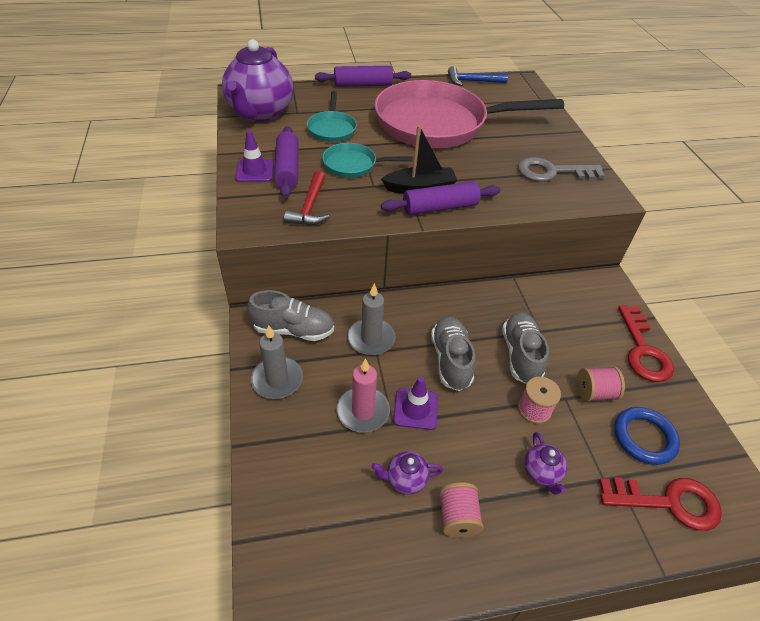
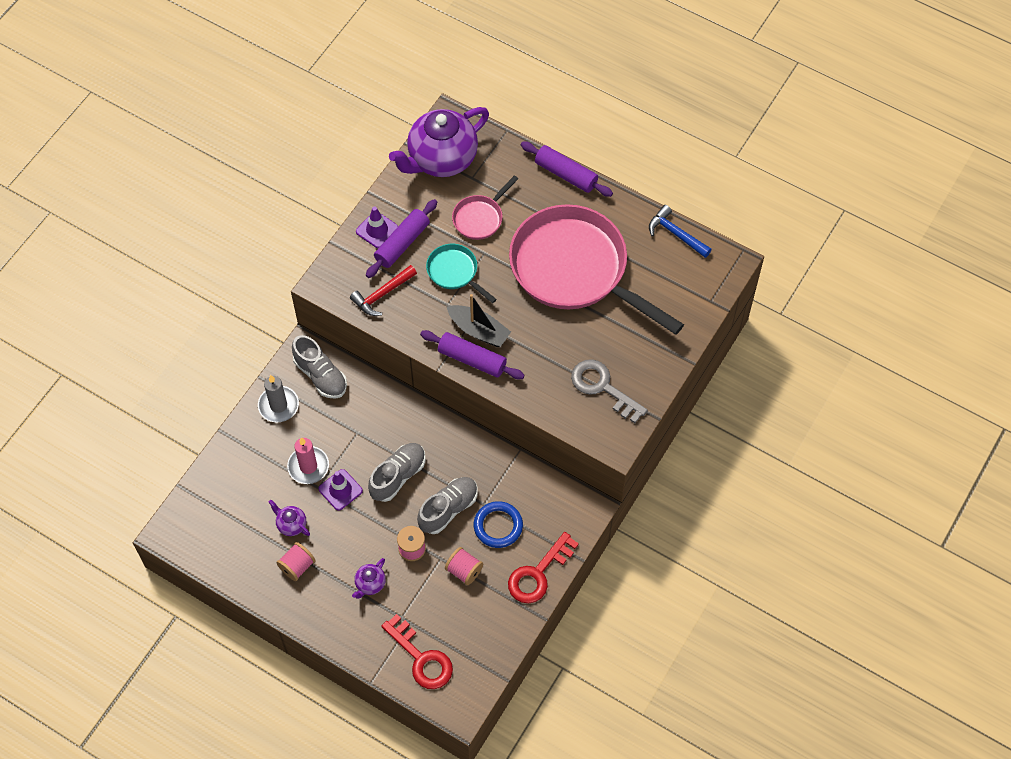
camera: 45 degrees right, 15 degrees up
turquoise pan [307,91,357,142] -> pink pan [452,175,518,240]
grey candle [347,283,395,355] -> none
blue ring [614,407,680,465] -> blue ring moved to [474,501,523,548]

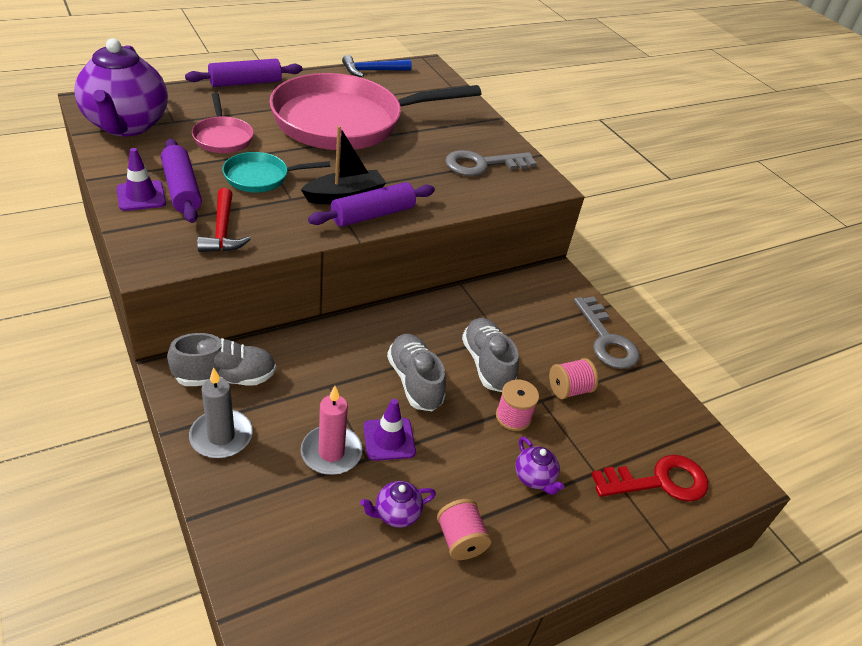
camera: 65 degrees left, 20 degrees down
blue ring [474,501,523,548] -> none
red key [508,532,579,603] -> grey key [574,296,640,369]

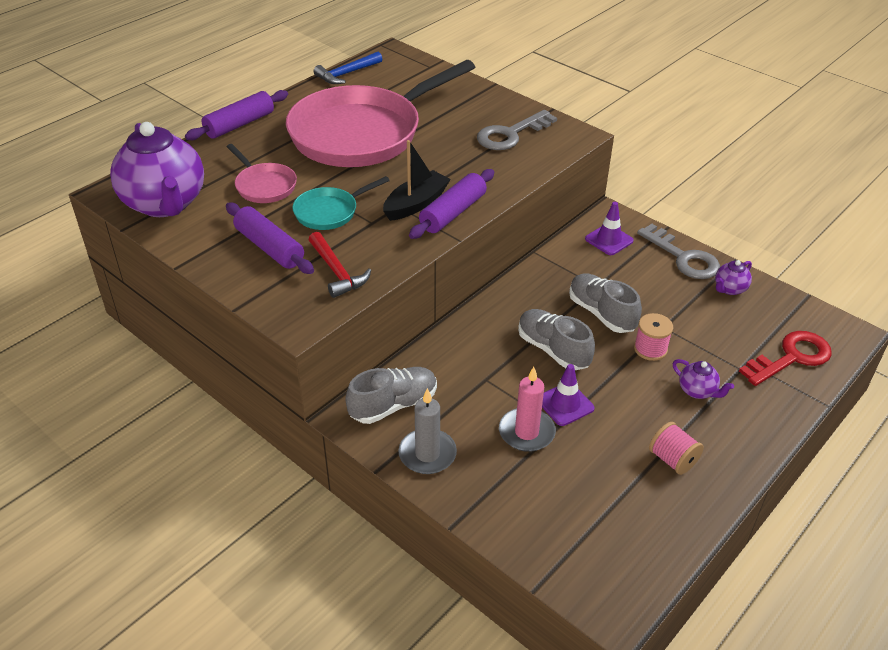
camera: 15 degrees left, 0 degrees up
purple traffic cone [117,148,166,211] -> purple traffic cone moved to [585,202,634,255]
purple teapot [360,481,436,528] -> purple teapot moved to [715,260,752,295]
pink spool [549,358,598,399] -> none

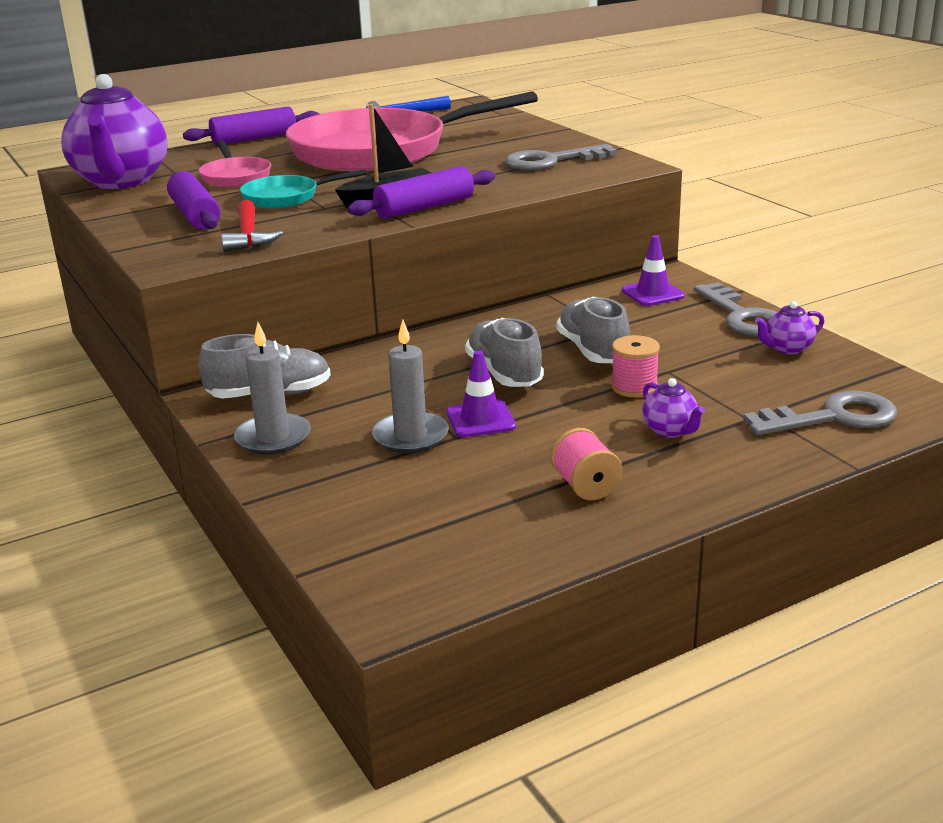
camera: 20 degrees right, 15 degrees down
pink candle [499,367,556,452] -> grey candle [372,320,449,453]
red key [739,331,832,386] -> grey key [743,391,897,435]

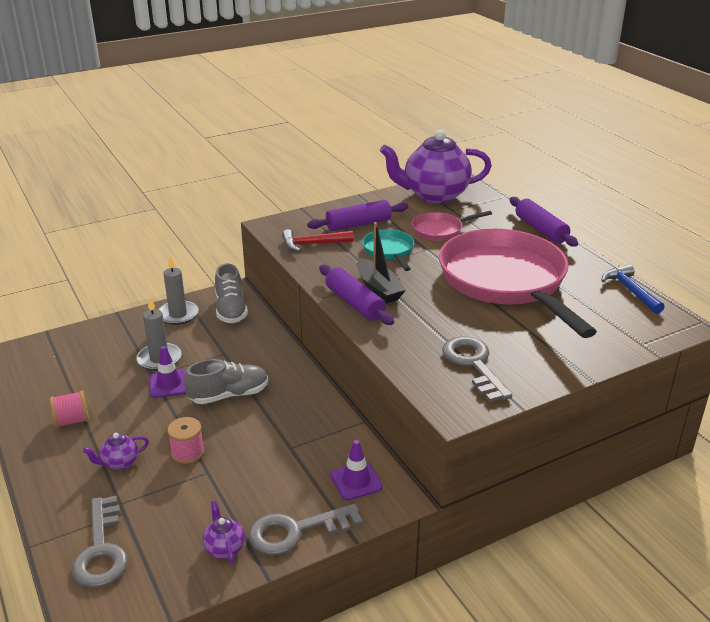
camera: 90 degrees right, 5 degrees up
grey shoe [556,297,630,363] -> none

